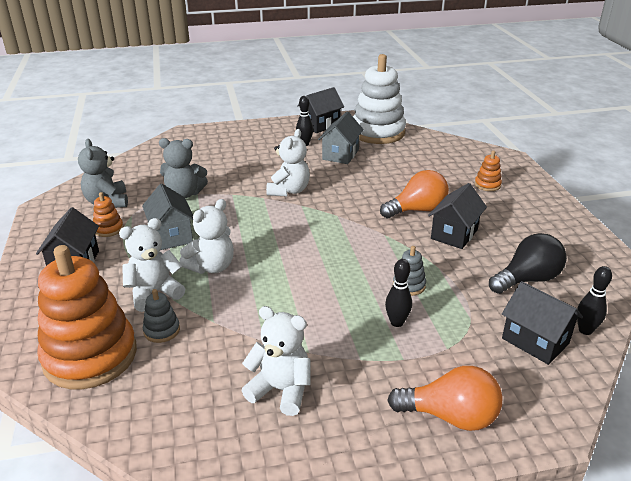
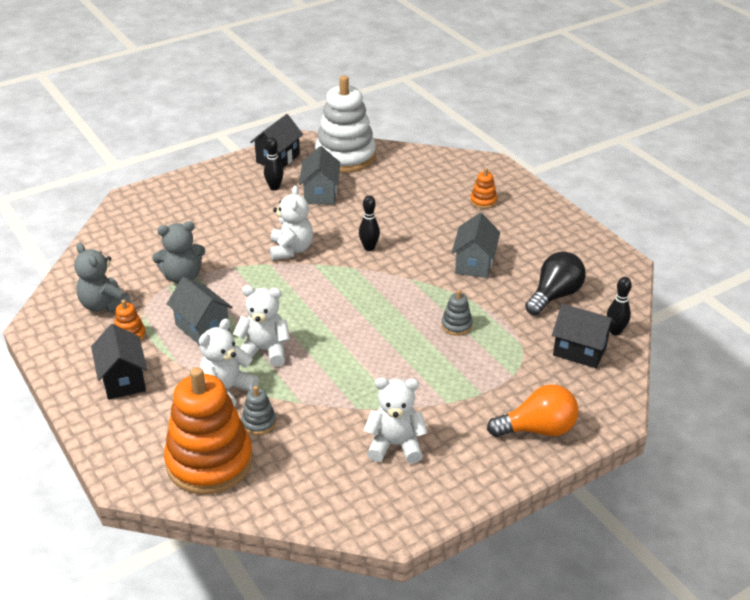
camera: 20 degrees left, 5 degrees up
white teddy bear [179,199,234,274] -> white teddy bear turned 105 degrees counterclockwise [233,285,290,367]
orange light bulb [380,170,449,218] -> none
black bowling pin [385,259,412,327] -> black bowling pin moved to [359,195,380,251]
black house [428,183,487,249] -> grey house [451,213,500,278]

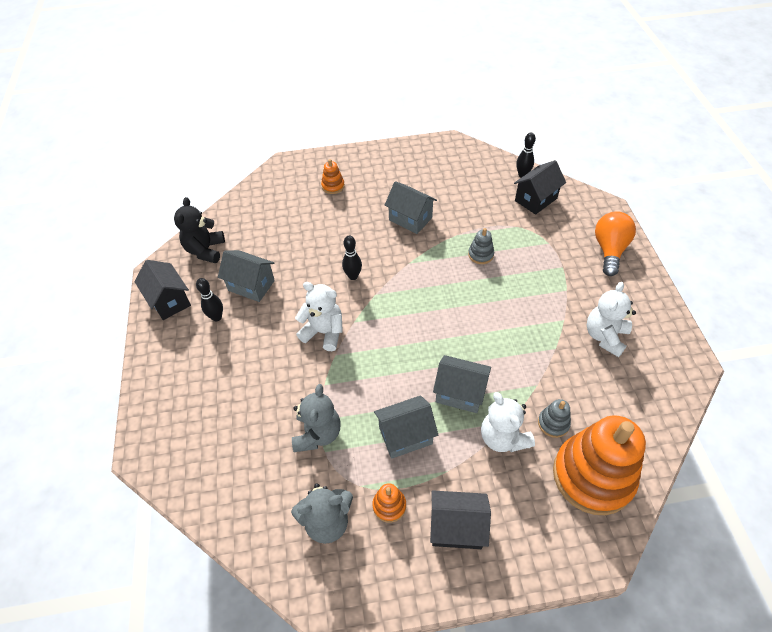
camera: 65 degrees left, 15 degrees up
white teddy bear [233,285,290,367] -> grey house [433,355,491,413]
white stacking toy [315,75,376,173] -> black teddy bear [174,197,225,263]
black light bulb [525,252,586,315] -> none

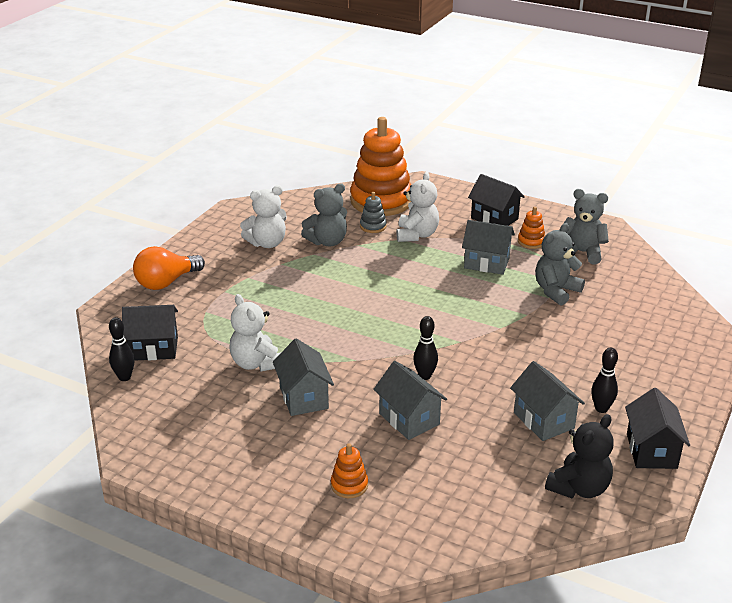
camera: 145 degrees left, 20 degrees down
white teddy bear [295,282,343,351] -> white teddy bear moved to [230,294,281,371]
grey house [433,355,491,413] -> grey house moved to [373,361,447,440]
grey stacking toy [468,228,494,264] -> none
none -> grey teddy bear [301,183,347,247]

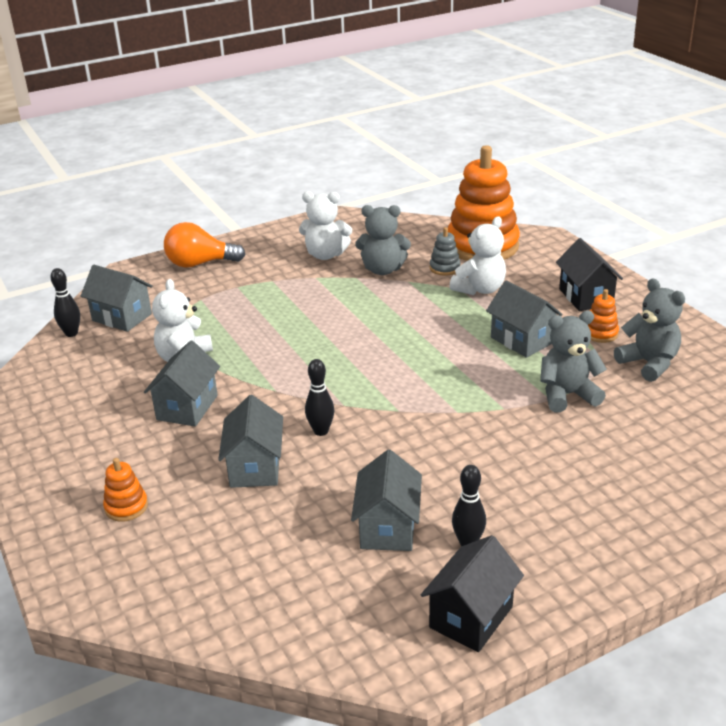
camera: 35 degrees right, 0 degrees up
black house [122,305,178,361] -> grey house [81,265,153,332]
black teddy bear [545,414,614,498] -> none

